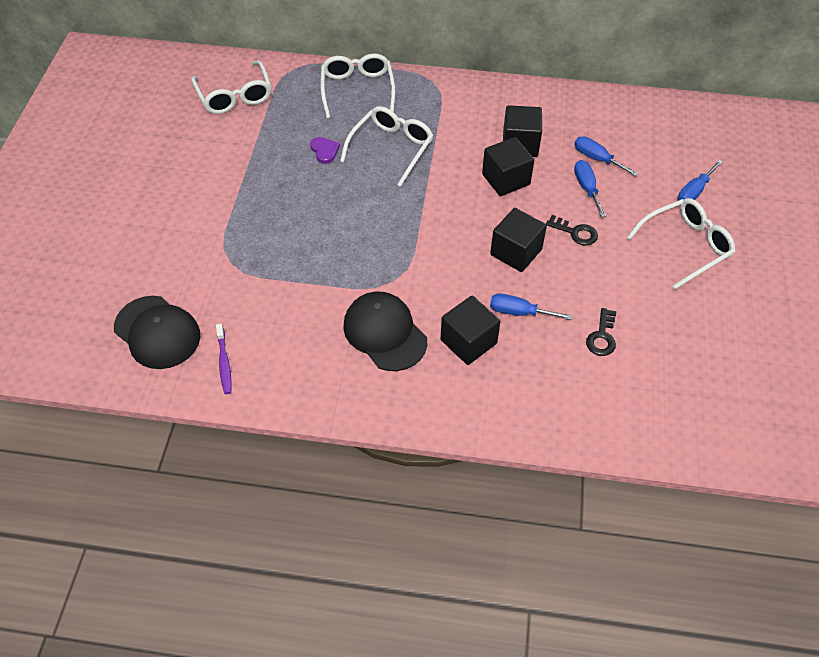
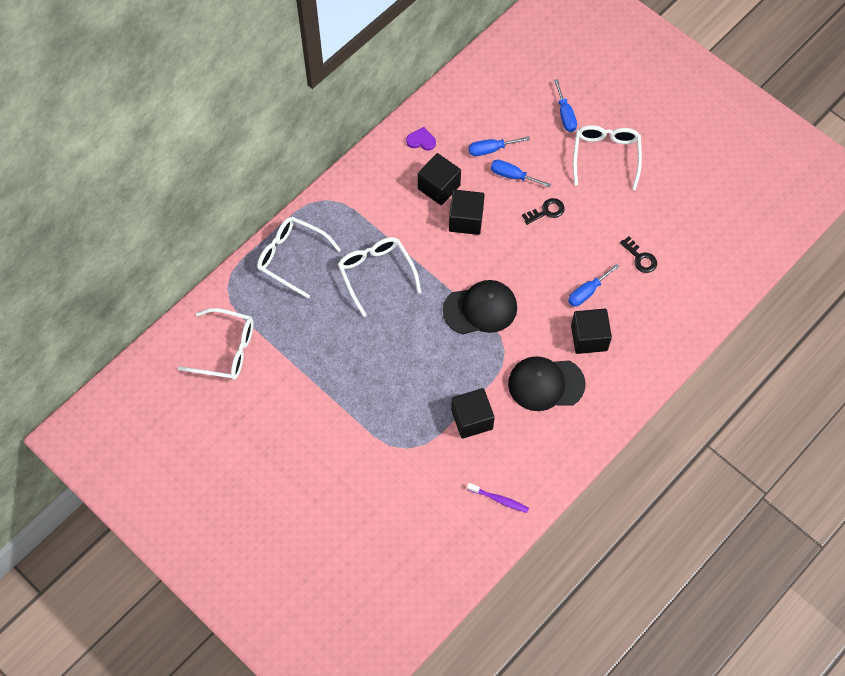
camera: 55 degrees left, 10 degrees up
black cap [114,296,200,369] -> black cap moved to [443,280,517,334]
purple heart [310,137,340,164] -> purple heart moved to [406,127,436,150]
black cube [490,208,547,272] -> black cube moved to [451,388,495,439]

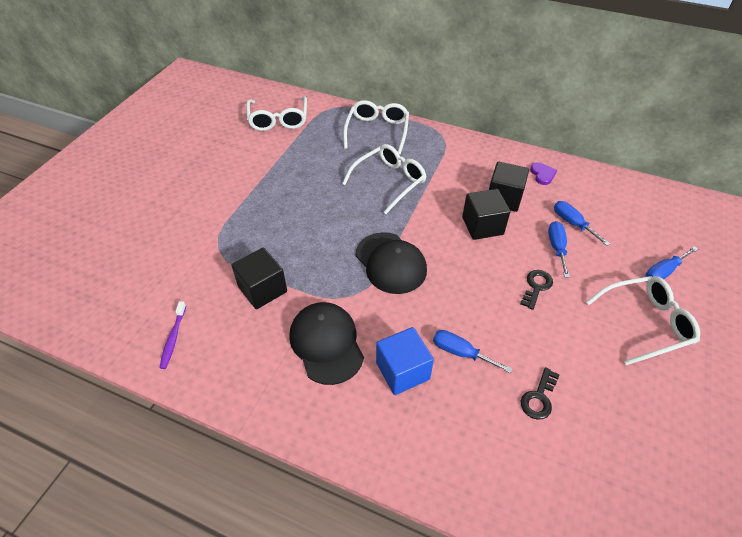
camera: 70 degrees right, 15 degrees down
black key [522,198,565,225] -> black key turned 105 degrees counterclockwise [520,270,553,310]
black cube [571,309,612,354] -> blue cube [376,327,434,395]

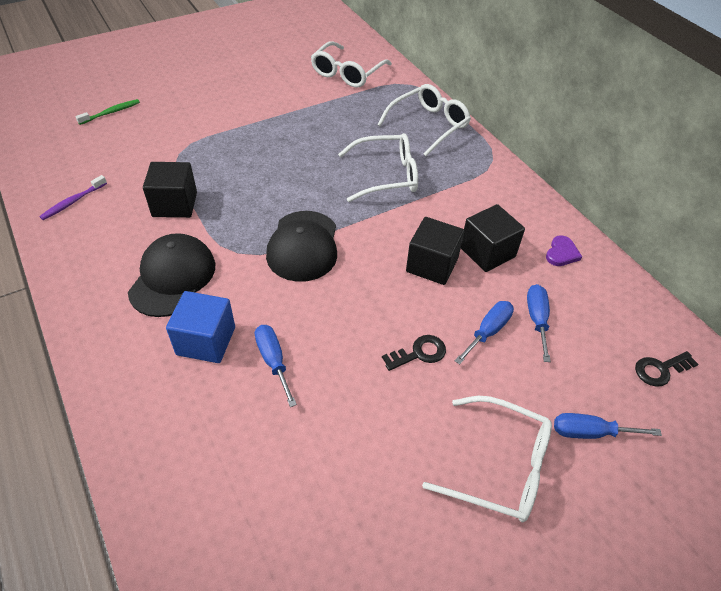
camera: 35 degrees right, 0 degrees up
black key [521,367,560,420] -> black key moved to [635,351,699,387]
none -> green toothbrush [75,99,140,125]

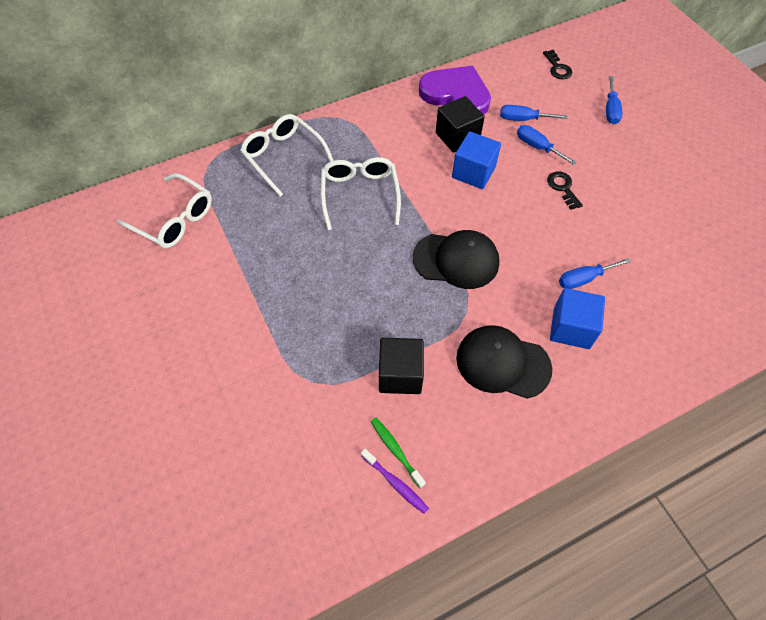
camera: 85 degrees left, 10 degrees up
green toothbrush [75,99,140,125] -> green toothbrush moved to [370,417,426,488]
black cube [406,217,464,285] -> blue cube [452,131,501,189]
white glasses [422,396,552,522] -> none
purple heart [546,235,582,266] -> purple heart [419,66,491,115], size x2.41

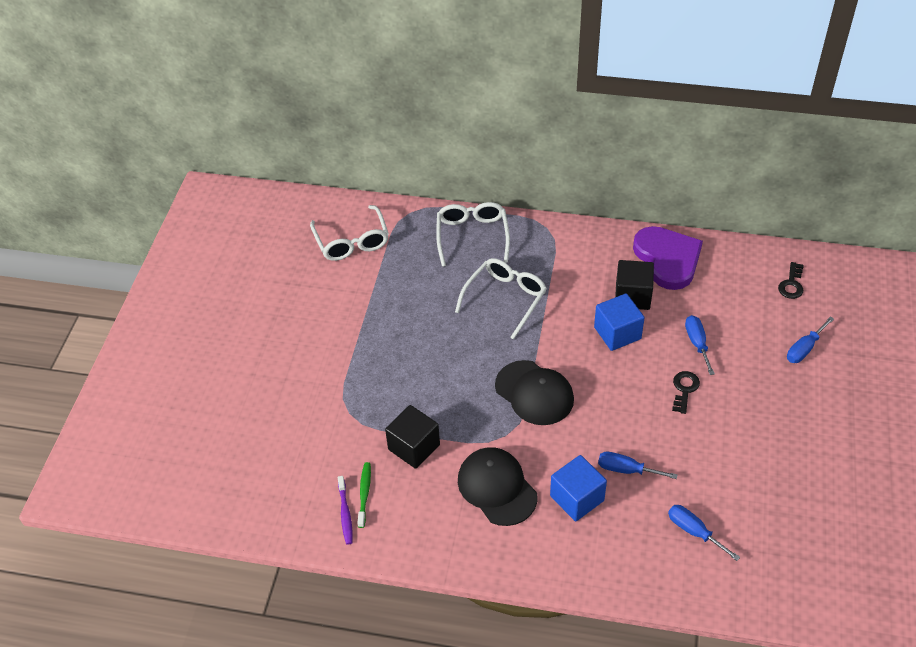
camera: 40 degrees right, 10 degrees down
blue screwdriver [500,105,567,121] -> blue screwdriver moved to [668,505,740,561]

